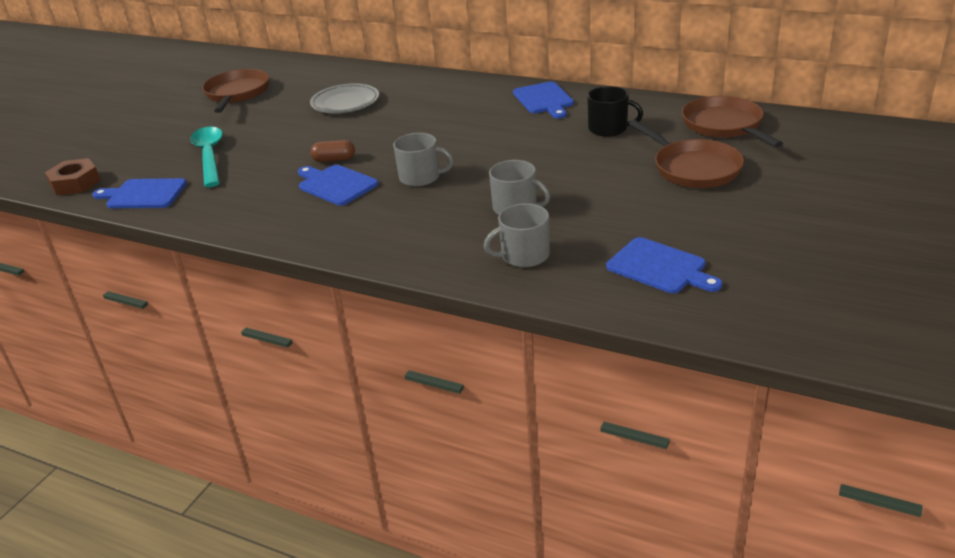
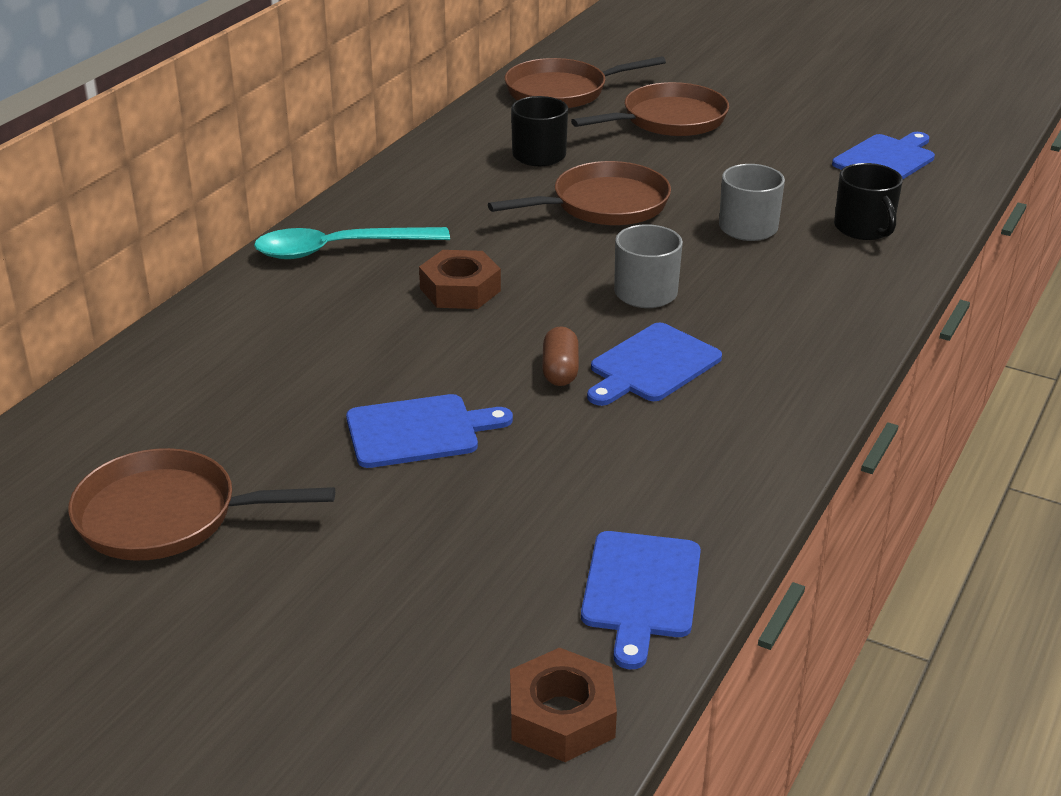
camera: 90 degrees left, 0 degrees up
turquoise spoon [190,127,223,187] -> turquoise spoon moved to [254,227,450,259]
grey plate [310,83,379,113] -> none
grey mug [484,203,550,268] -> black mug [834,163,903,240]
blue cutting board [513,82,574,119] -> blue cutting board moved to [346,394,513,468]
none -> brown nut [419,250,501,309]
none -> brown pan [488,161,671,225]

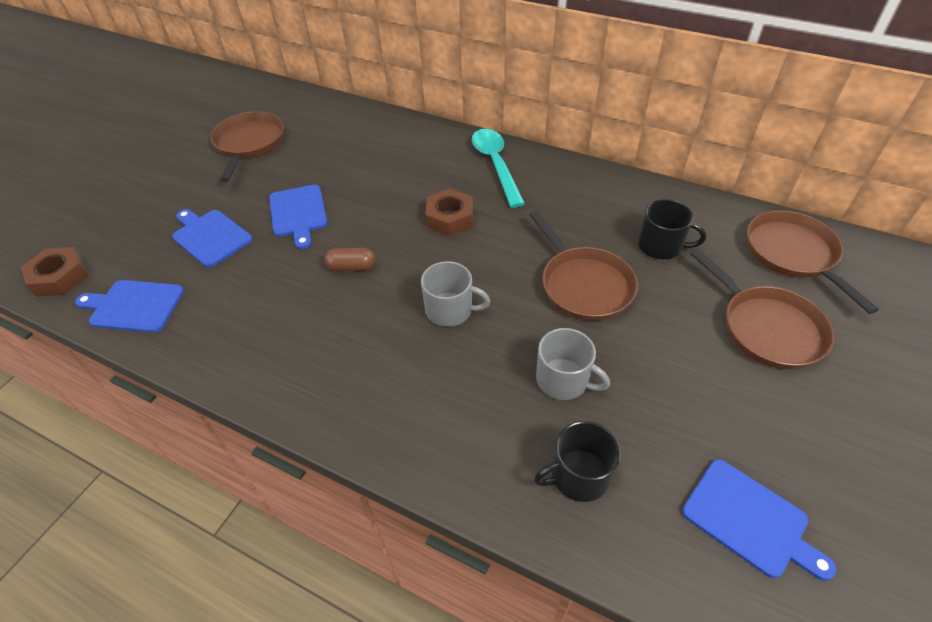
camera: 90 degrees right, 15 degrees up
blue cutting board [587,322,722,406] -> blue cutting board moved to [172,209,253,268]

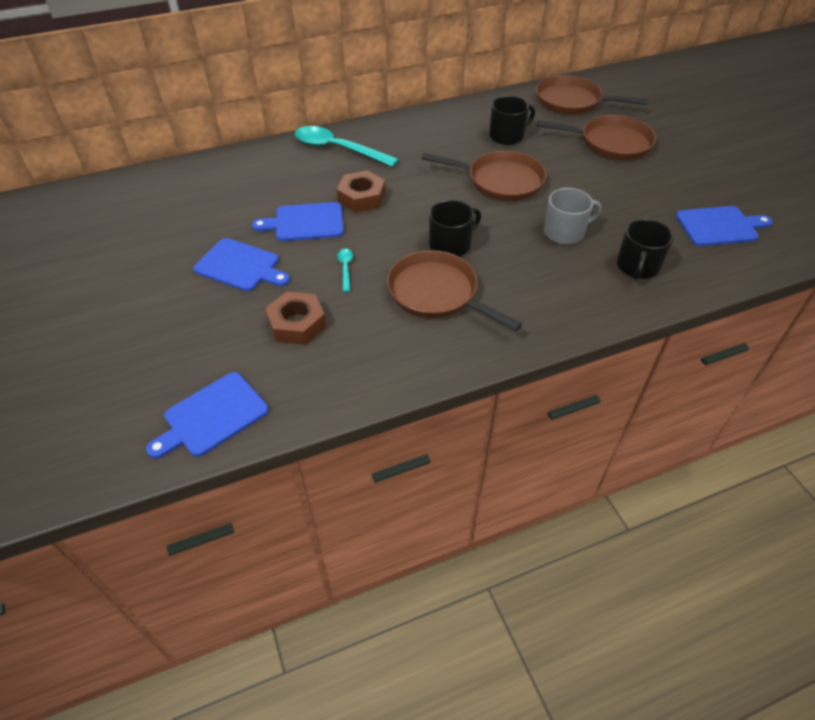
camera: 50 degrees left, 0 degrees up
brown nut [21,247,88,297] -> brown nut moved to [265,291,326,345]
blue cutting board [172,209,253,268] -> blue cutting board moved to [252,202,344,241]
brown pan [210,112,284,182] -> brown pan moved to [387,250,522,331]
brown capsule [324,248,375,271] -> turquoise spoon [337,249,353,292]
grey mug [421,261,490,327] -> black mug [429,200,481,257]

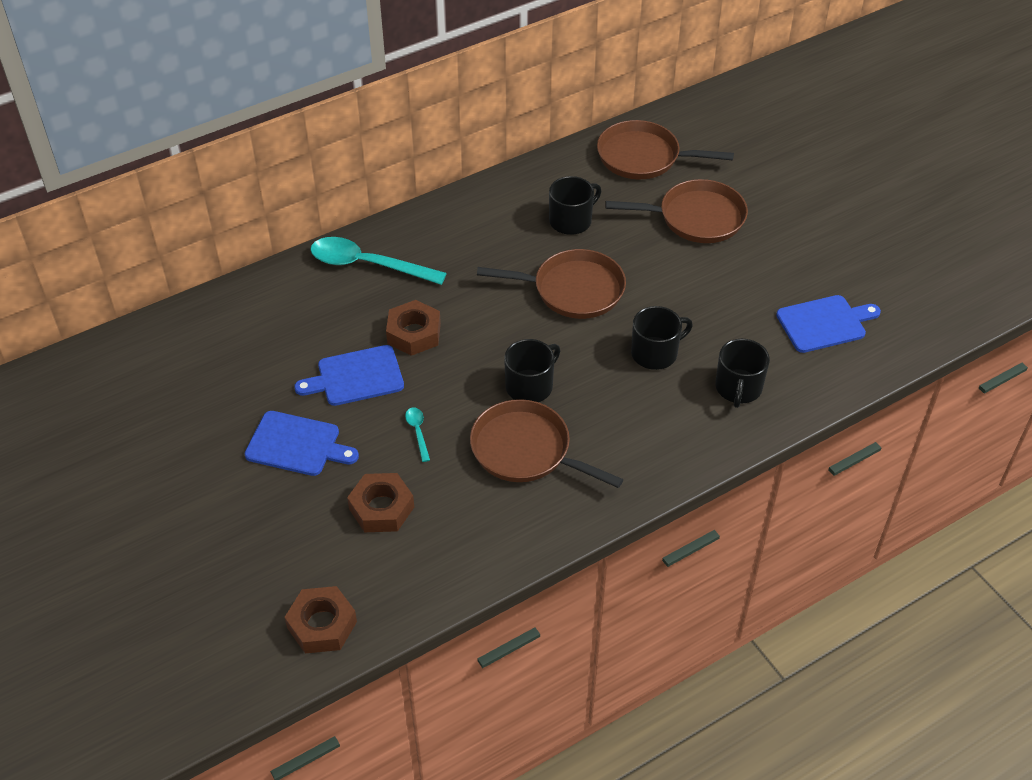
camera: 10 degrees left, 0 degrees up
blue cutting board [146,372,268,459] -> brown nut [284,586,357,654]
grey mug [544,188,602,245] -> black mug [631,306,693,370]

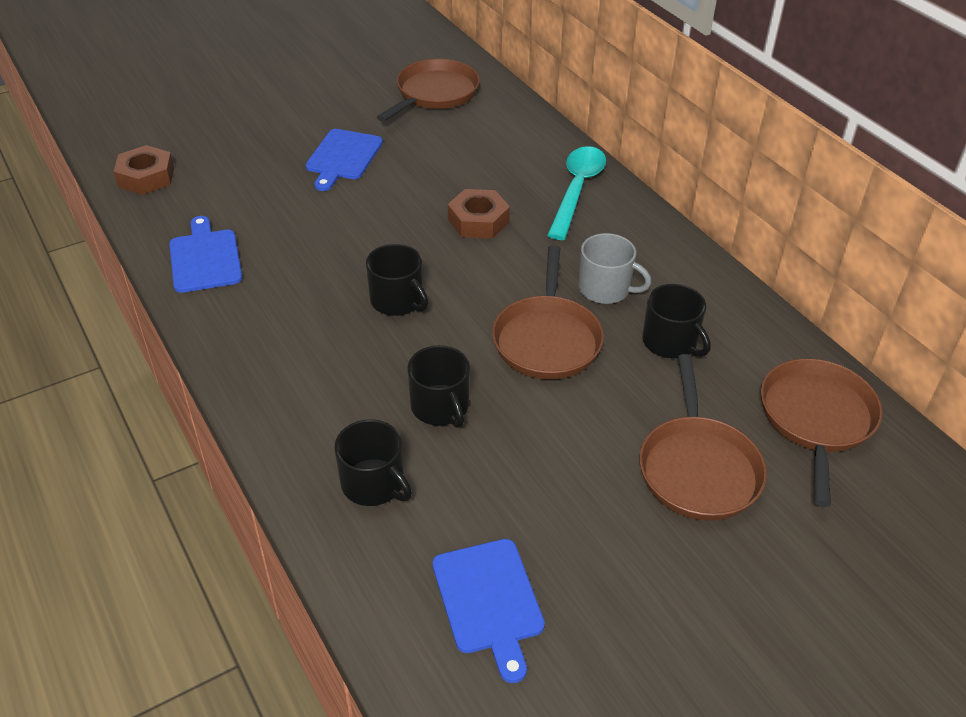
camera: 90 degrees right, 5 degrees down
blue cutting board [294,345,404,406] -> blue cutting board moved to [169,216,242,293]
brown nut [347,473,414,532] -> none
turquoise spoon [405,407,430,462] -> none
brown pan [470,399,624,488] -> brown pan moved to [377,59,480,122]
black mug [715,339,770,408] -> black mug turned 150 degrees counterclockwise [334,419,412,506]
none -> grey mug [578,233,652,304]

